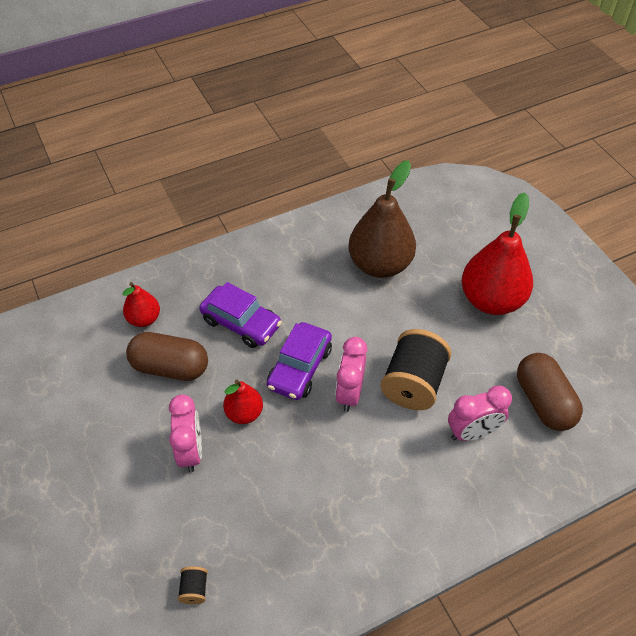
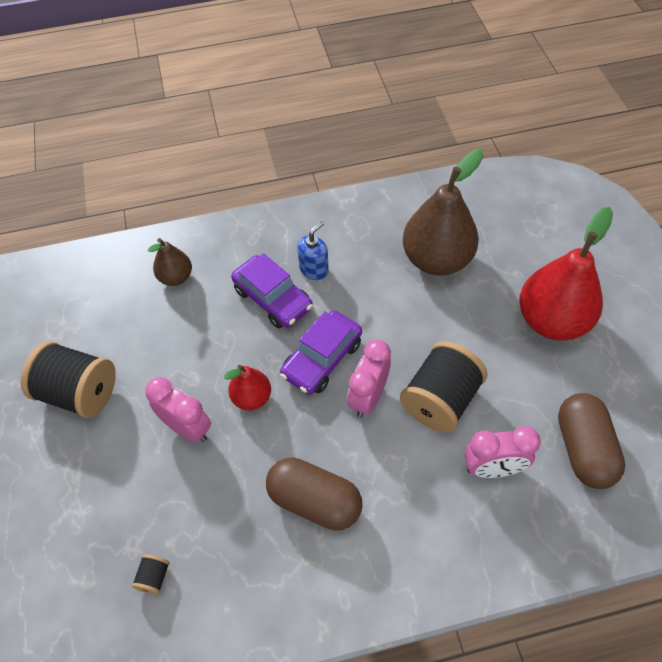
camera: 15 degrees right, 5 degrees up
red pear [122,282,160,327] -> brown pear [148,238,192,286]
brown capsule [126,332,208,381] -> brown capsule moved to [266,458,362,531]
pink clock [169,394,202,472] -> pink clock turned 60 degrees counterclockwise [145,377,211,442]
none -> black spool [21,341,116,418]
none -> blue soap dispenser [297,221,329,280]

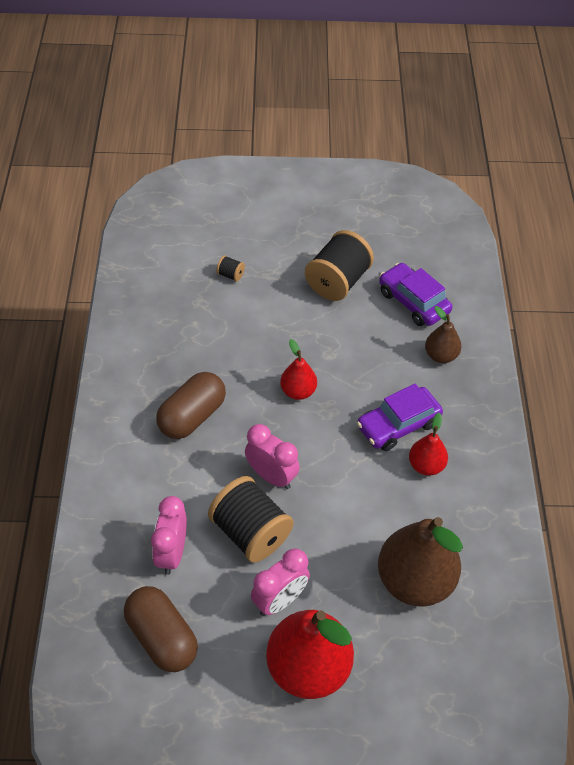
camera: 100 degrees right, 5 degrees down
black spool [131,554,170,595] -> black spool moved to [216,255,245,281]
pink clock [145,377,211,442] -> pink clock moved to [251,548,310,616]
purple car [280,310,362,395] -> purple car moved to [379,263,453,326]
blue soap dispenser [297,221,329,280] -> red pear [409,413,448,475]
brown capsule [558,393,625,489] -> brown capsule turned 45 degrees clockwise [124,586,198,672]

